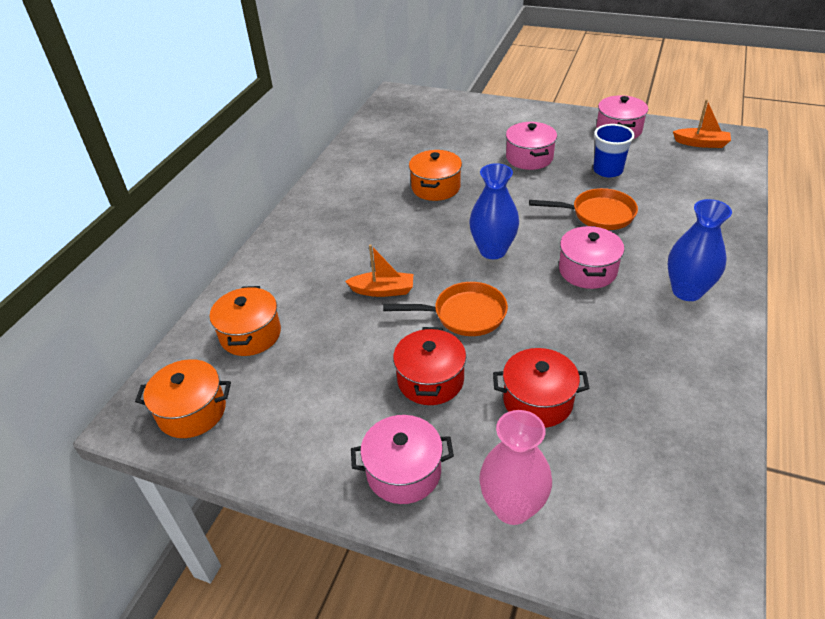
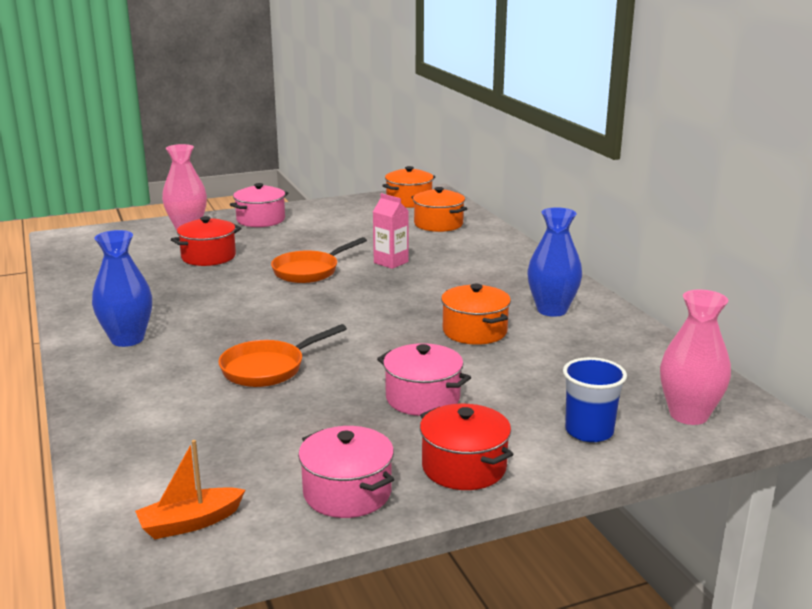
camera: 135 degrees right, 20 degrees down
orange boat [345,244,413,297] -> pink carton [373,193,409,269]
red pot [393,327,466,405] -> red pot moved to [420,404,513,490]
blue vase [469,163,519,259] -> blue vase moved to [527,207,582,317]
pink pot [559,226,624,289] -> none
blue cup [593,124,635,177] -> blue cup moved to [563,357,627,442]
none -> pink vase [660,290,731,425]

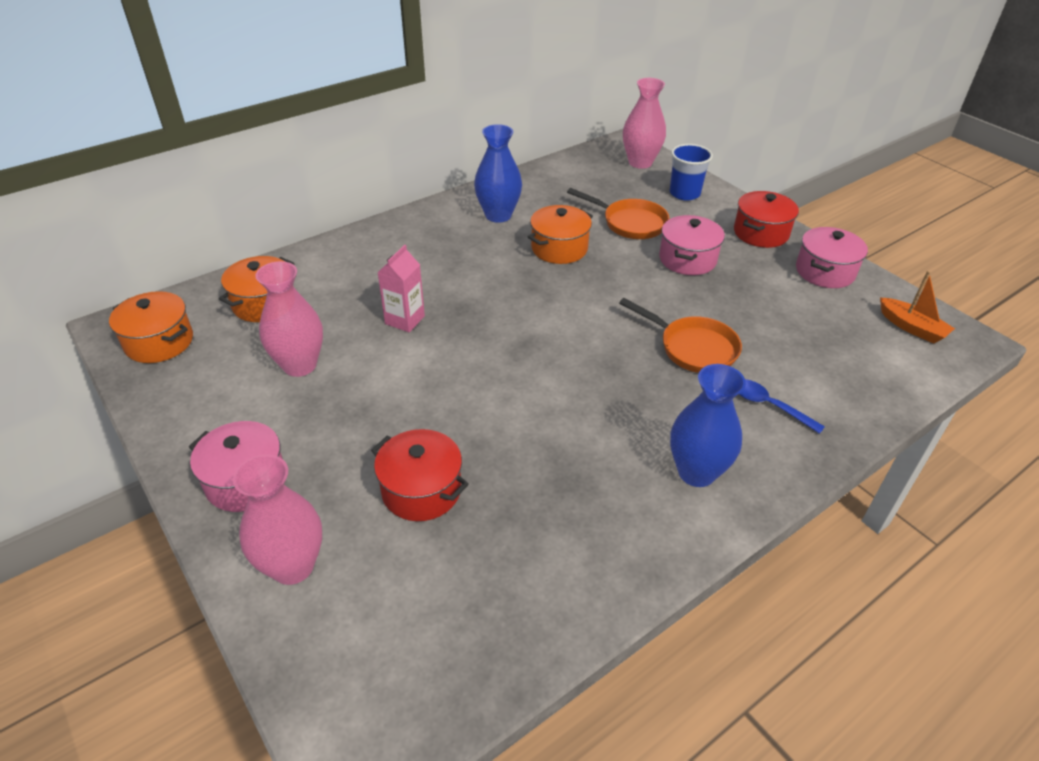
camera: 105 degrees left, 20 degrees up
orange pan [271,237,367,283] -> orange pan moved to [567,188,669,239]
none -> pink vase [255,261,323,377]
none -> blue spoon [739,379,825,434]

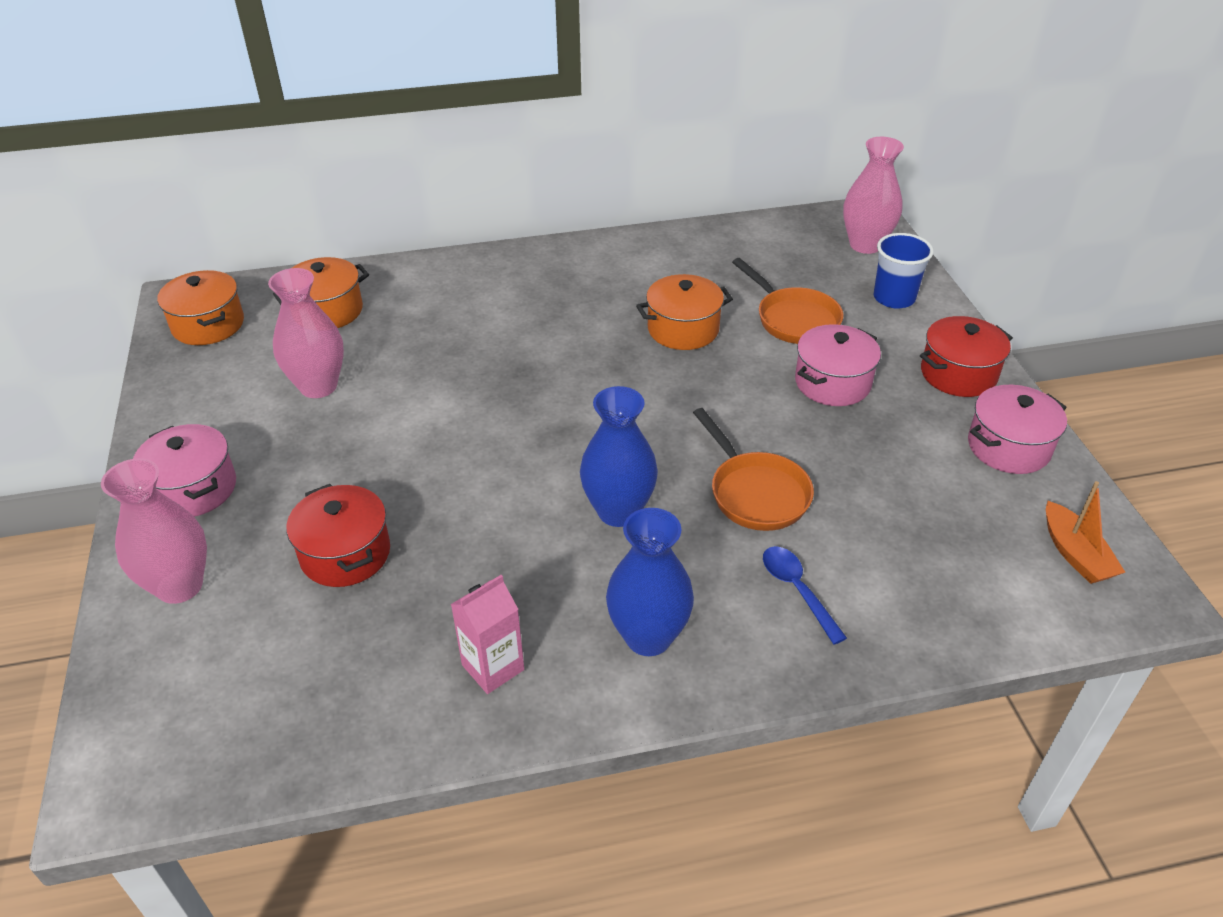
camera: 25 degrees right, 0 degrees up
pink carton [377,245,425,332] -> pink carton moved to [451,575,524,694]
blue vase [474,124,522,223] -> blue vase moved to [580,386,658,527]

